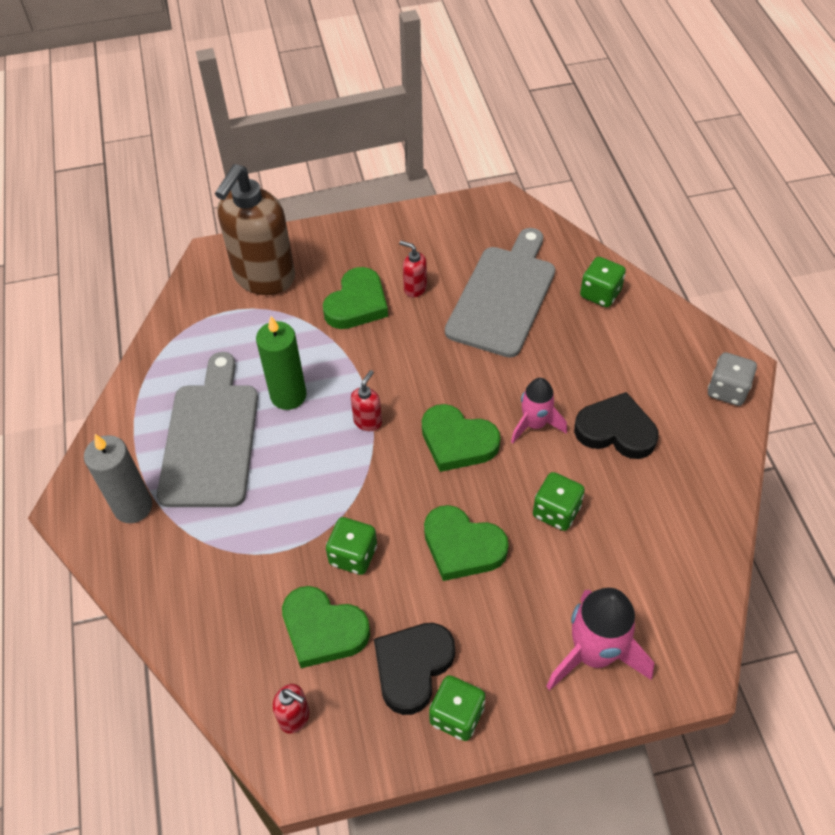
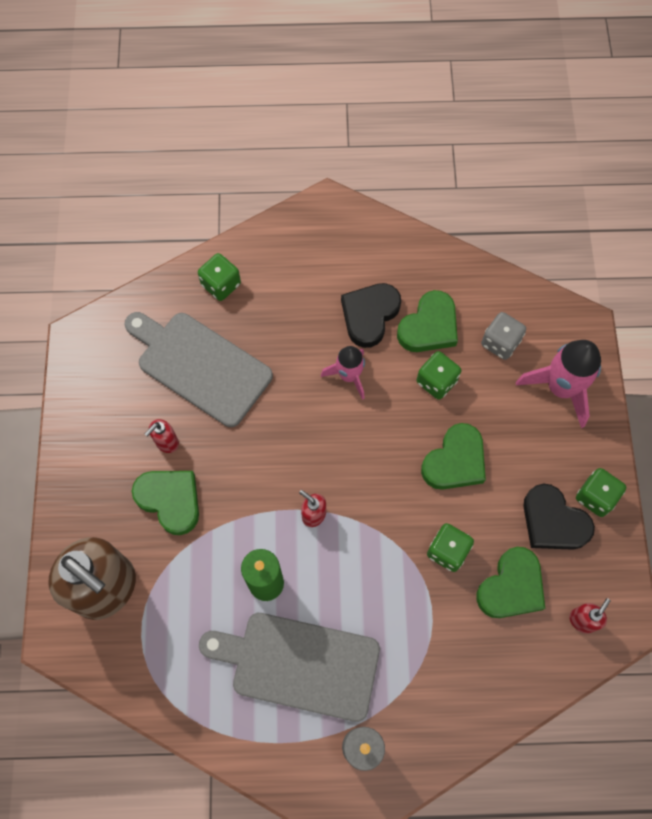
camera: 80 degrees left, 15 degrees up
green heart [422,404,500,472] -> green heart moved to [397,290,458,352]
grey dice [708,352,757,406] -> grey dice moved to [481,312,526,360]

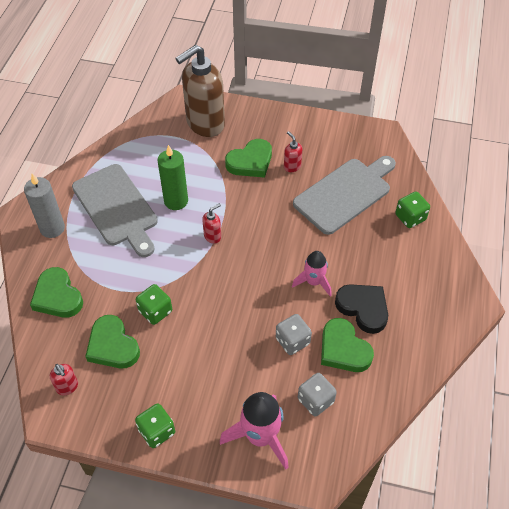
camera: 105 degrees right, 15 degrees down
grey cutting board [199,613,380,722] -> grey cutting board turned 120 degrees clockwise [72,164,158,257]
green dice [416,351,461,400] -> grey dice [276,314,312,355]
green heart [421,423,486,490] -> green heart moved to [30,267,83,318]
black heart [523,484,595,550] -> none

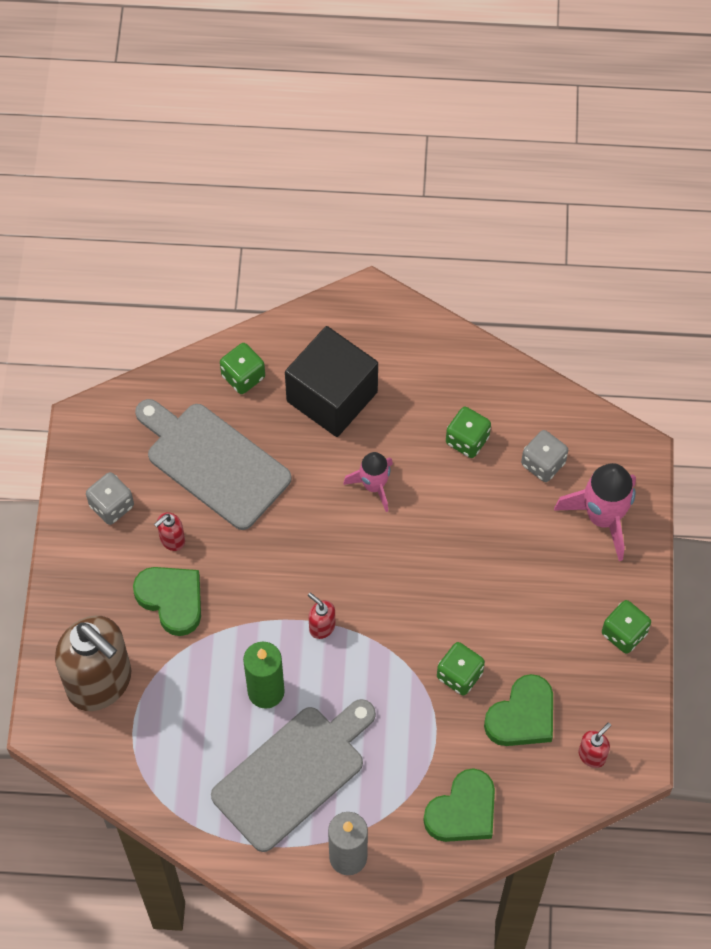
camera: 100 degrees left, 10 degrees up
grey dice [276,314,312,355] -> grey dice moved to [86,472,134,525]
green heart [321,318,374,372] -> green dice [446,407,491,458]
black heart [335,284,388,334] -> none
none -> black cube [285,326,378,437]

